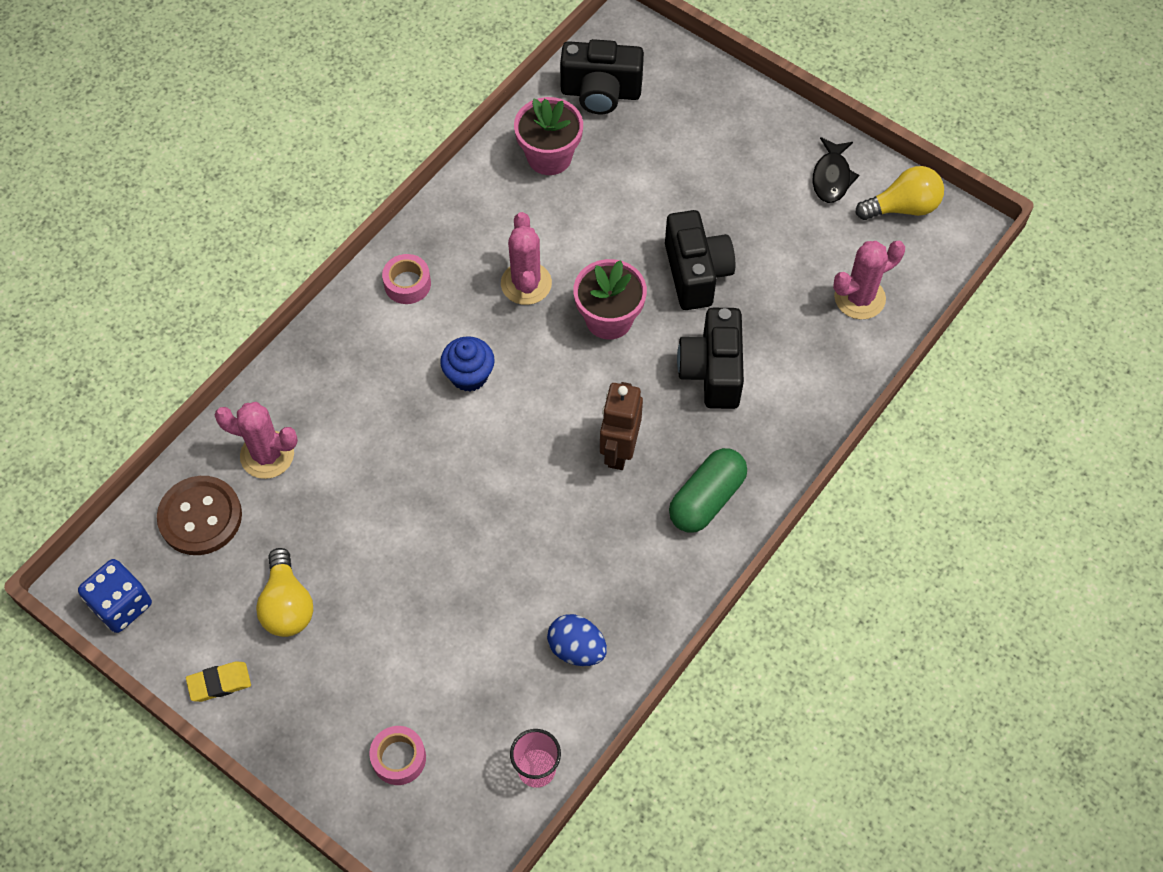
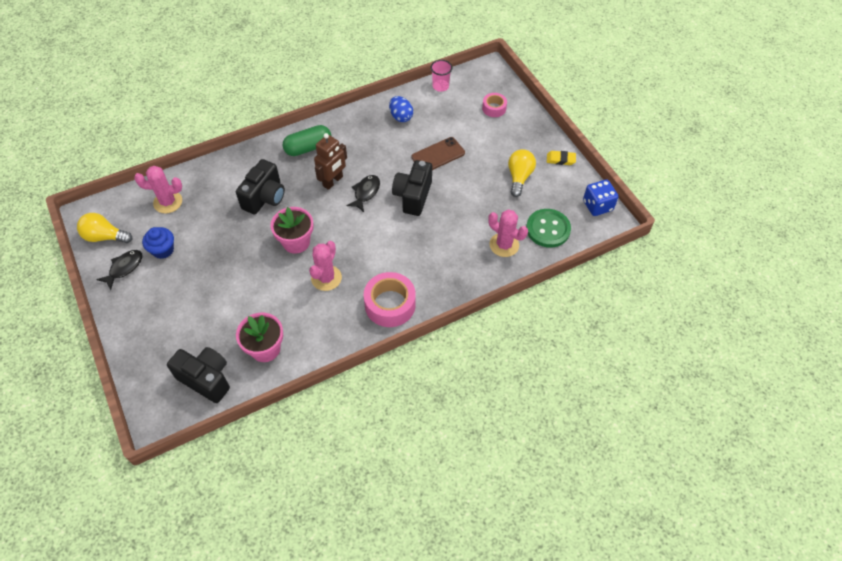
camera: 155 degrees left, 5 degrees down
brown button [157,476,242,555] -> green button [526,209,571,248]
pink tape [382,254,431,304] -> pink tape [364,272,416,327], size x1.78
blue cupcake [440,336,495,392] -> blue cupcake moved to [142,227,174,259]
black camera [665,210,735,310] -> black camera moved to [392,160,432,216]
none -> black fish [347,175,380,212]
none -> brown phone [412,137,465,170]

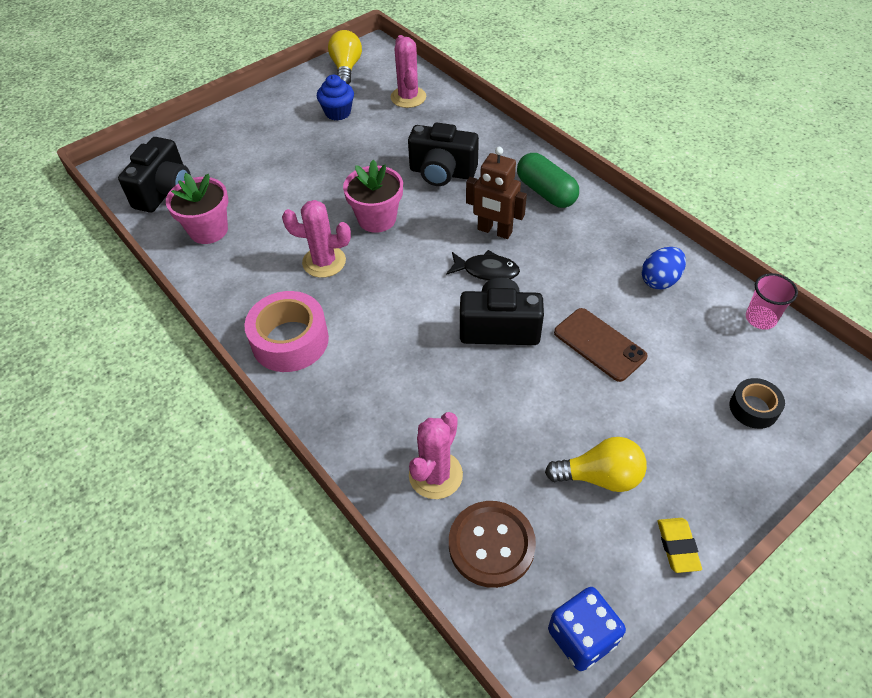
camera: 80 degrees right, 5 degrees down
black fish [96,250,142,290] -> none
pink tape [482,93,507,117] -> black tape [730,378,785,429]
green button [526,209,571,248] -> brown button [449,501,536,588]

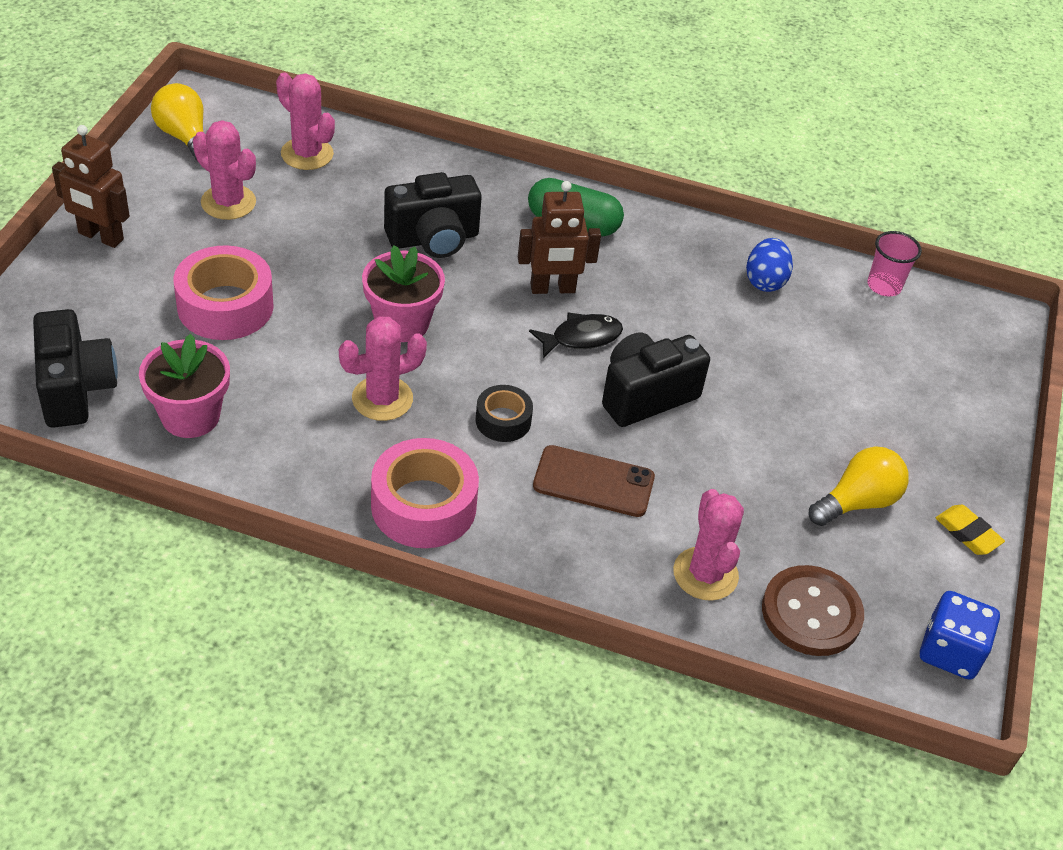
camera: 40 degrees left, 5 degrees down
blue cupcake [317,75,354,121] -> pink cactus [193,120,256,220]
brown phone [554,308,648,382] -> brown phone moved to [533,445,655,517]
black tape [730,378,785,429] -> black tape moved to [475,385,533,442]
none -> brown robot [52,125,130,248]
none -> pink tape [174,245,274,340]

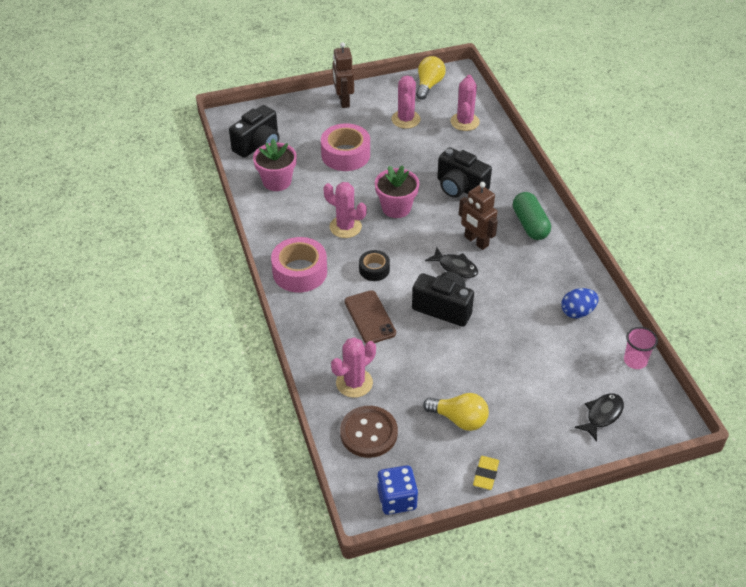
camera: 60 degrees right, 0 degrees up
none -> black fish [575,393,624,441]

